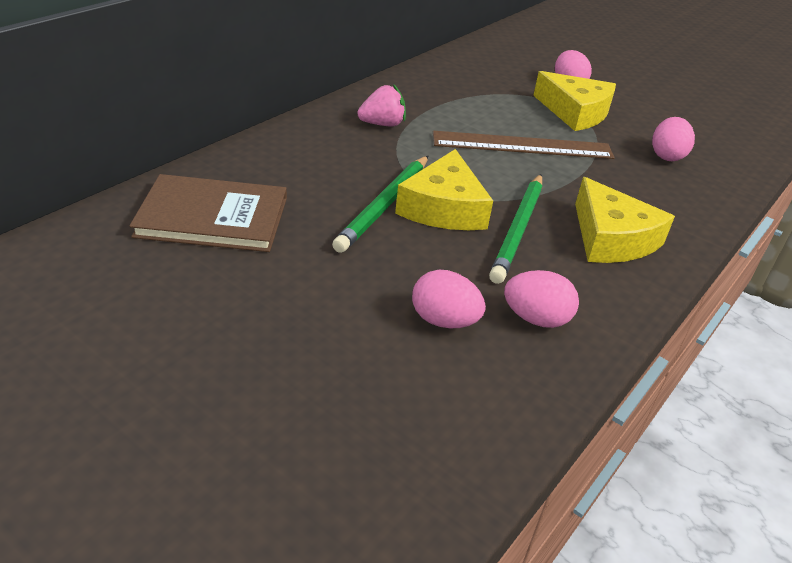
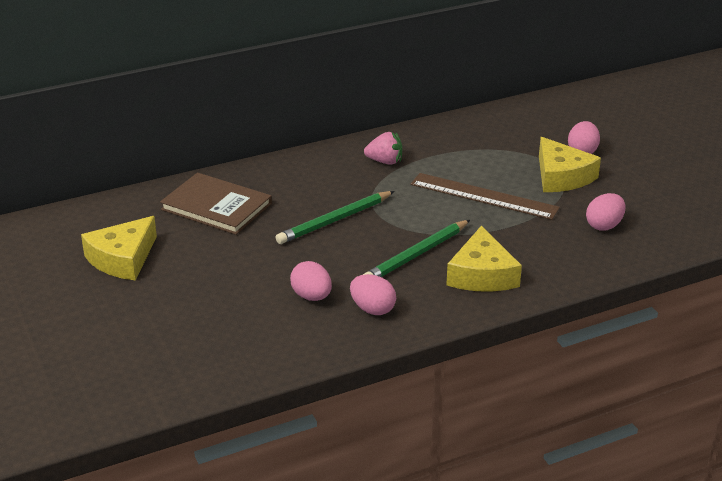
camera: 30 degrees right, 5 degrees down
yellow cheese [395,149,493,230] -> yellow cheese moved to [81,216,157,280]

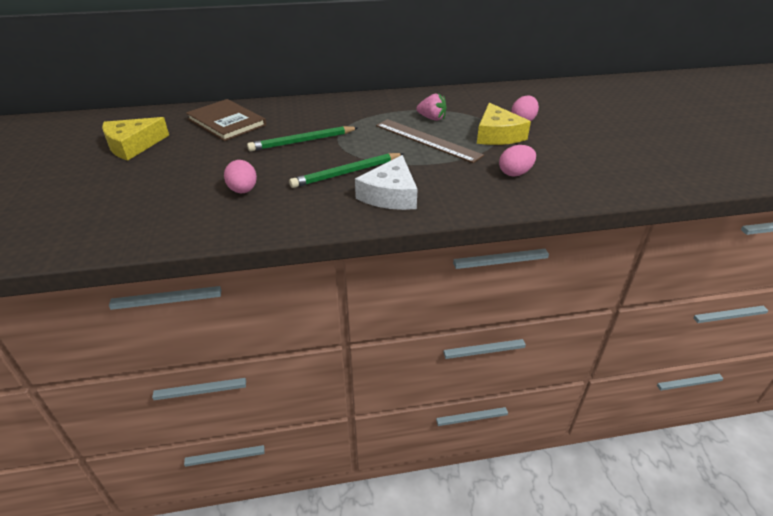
camera: 15 degrees right, 5 degrees up
pink egg [350,274,396,315] -> none
pink strawberry [364,132,402,165] -> pink strawberry moved to [416,93,447,121]
yellow cheese [446,225,522,292] -> white cheese [355,155,418,210]

